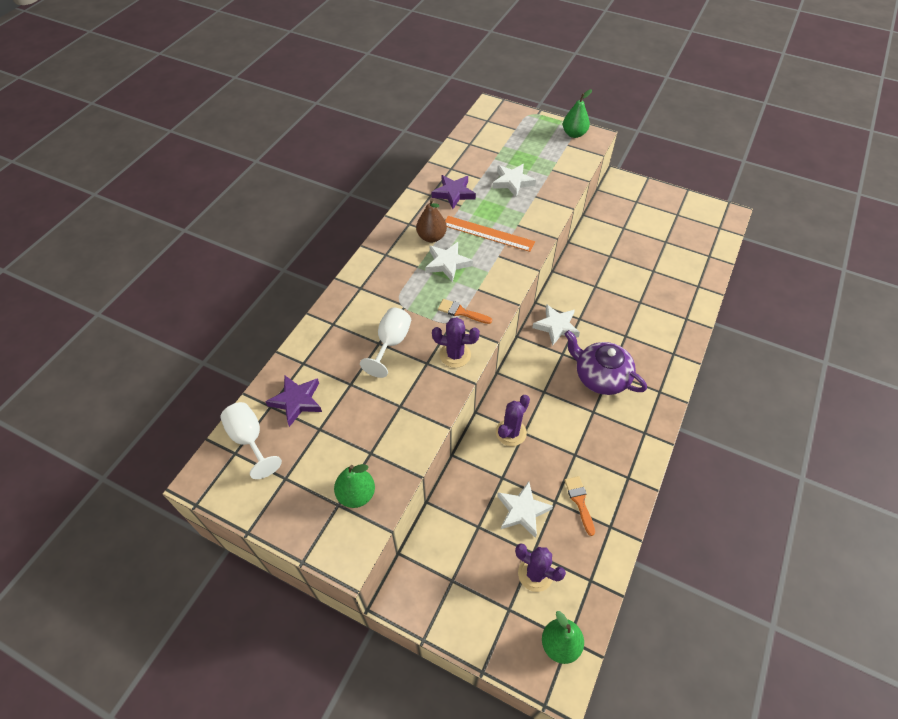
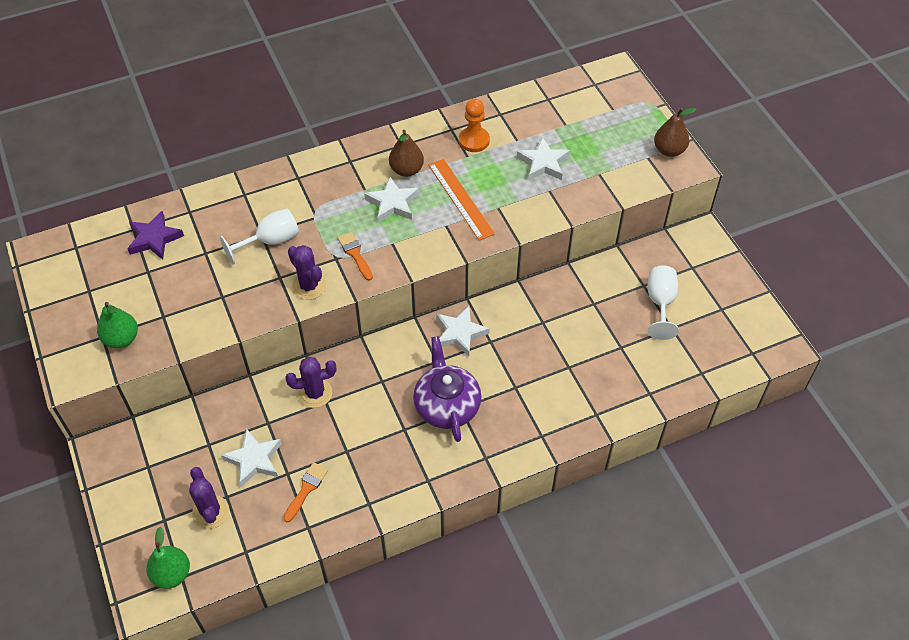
camera: 40 degrees right, 0 degrees up
white goblet [220,402,282,479] -> white goblet moved to [647,265,679,340]
purple star [432,175,476,209] -> orange pawn [459,99,490,152]
green pear [563,89,592,138] -> brown pear [654,108,697,157]

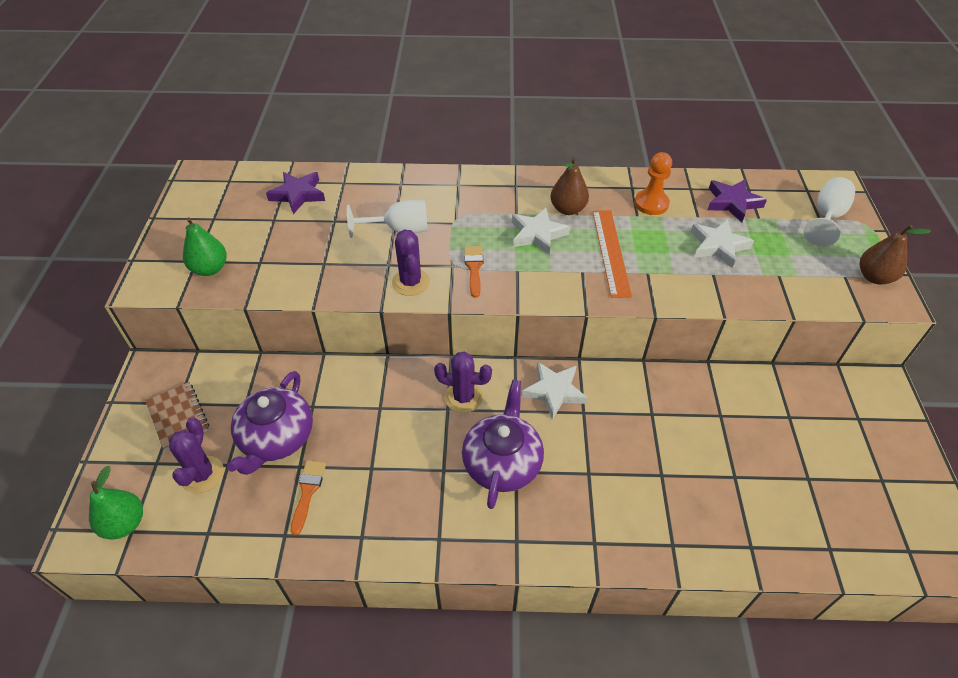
camera: 25 degrees right, 5 degrees down
white star [221,428,282,487] -> purple teapot [227,371,313,475]
orange brush [283,462,328,522] -> orange brush turned 45 degrees counterclockwise [291,461,326,535]
purple cactus [285,357,337,408] -> purple cactus moved to [434,351,492,413]
white goblet [647,265,679,340] -> white goblet moved to [804,177,855,246]
none -> brown notebook [145,382,209,450]
none -> purple star [708,179,767,222]

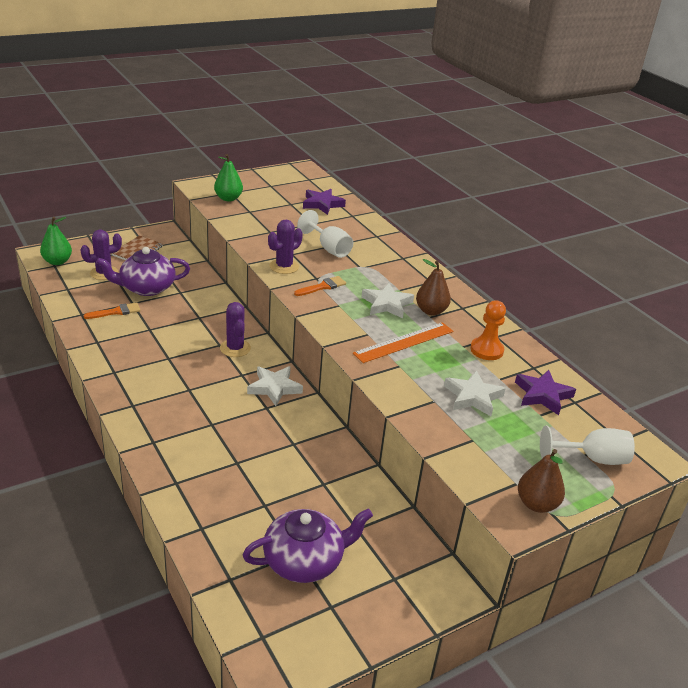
camera: 55 degrees right, 15 degrees down
purple teapot [462,380,544,509] -> purple teapot moved to [243,508,373,583]

